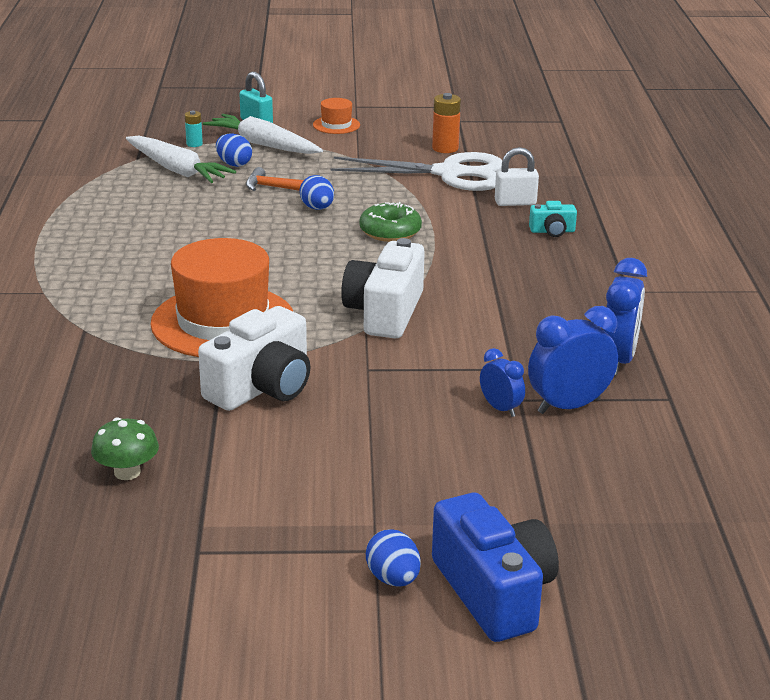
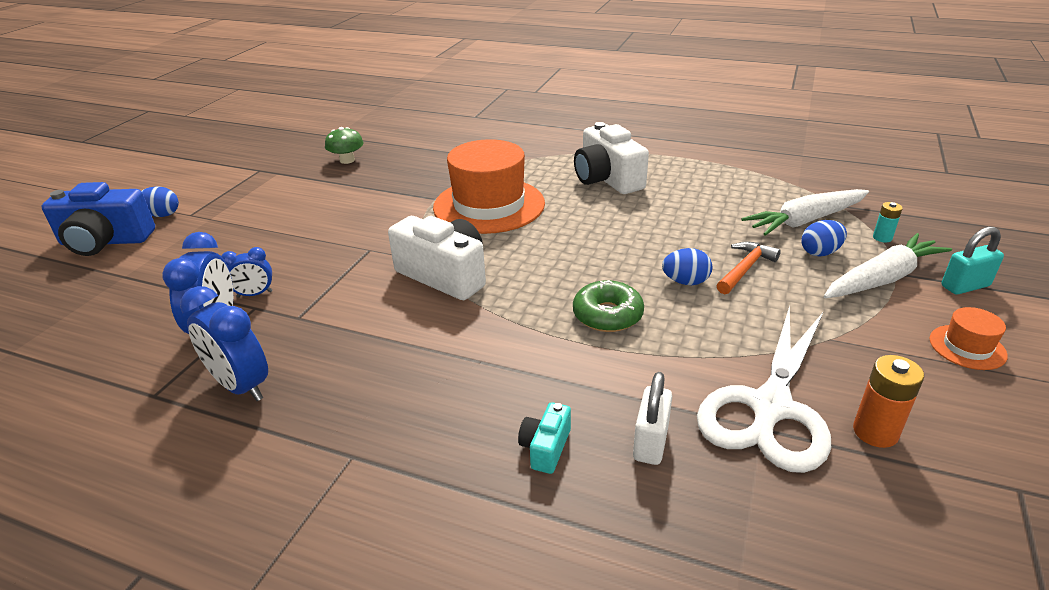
camera: 115 degrees right, 5 degrees up
white camera [198,306,310,411] -> white camera moved to [574,122,649,194]

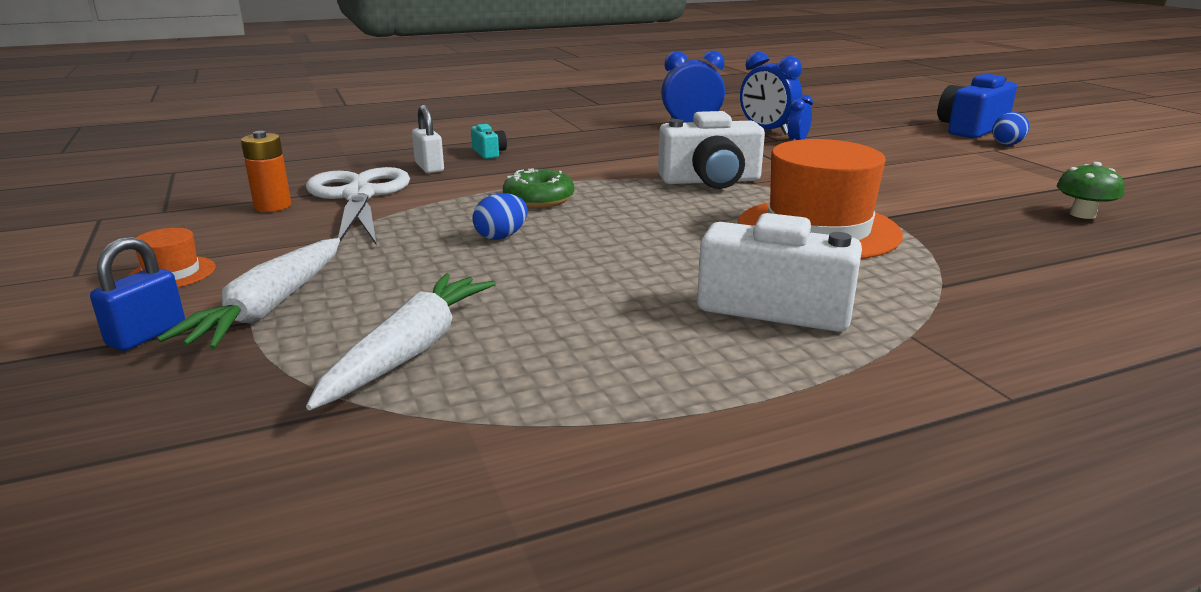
camera: 135 degrees right, 10 degrees down
orange hammer [717,242,781,294] -> none
blue egg [801,220,847,256] -> none
turquoise battery [873,202,903,242] -> none
turquoise padlock [941,227,1004,295] -> blue padlock [90,237,185,351]

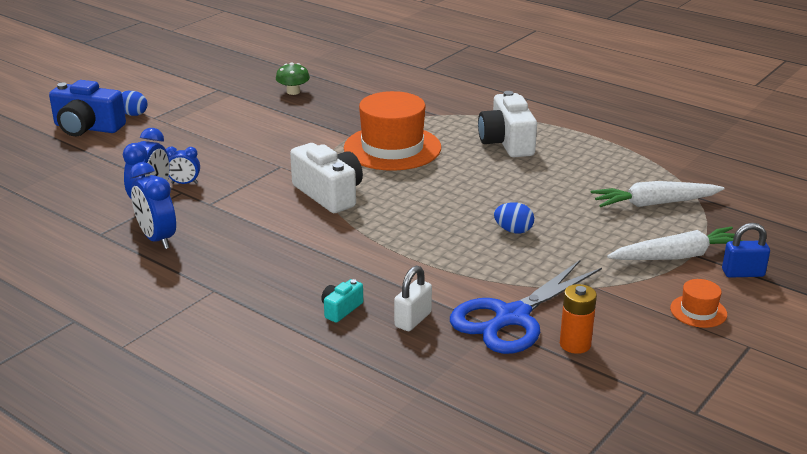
camera: 120 degrees left, 5 degrees up
white scissors [306,167,410,246] -> blue scissors [450,260,602,354]
green donut [503,168,574,208] -> none

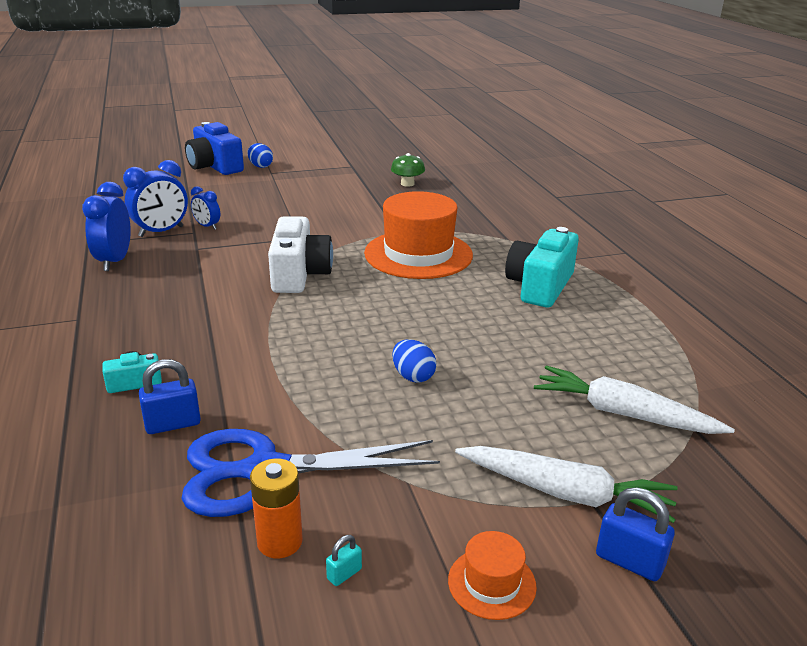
camera: 35 degrees right, 0 degrees up
white padlock [394,266,432,331] -> blue padlock [139,359,201,434]
white camera [478,91,537,157] -> turquoise camera [505,227,579,308]
none -> turquoise padlock [326,535,362,586]

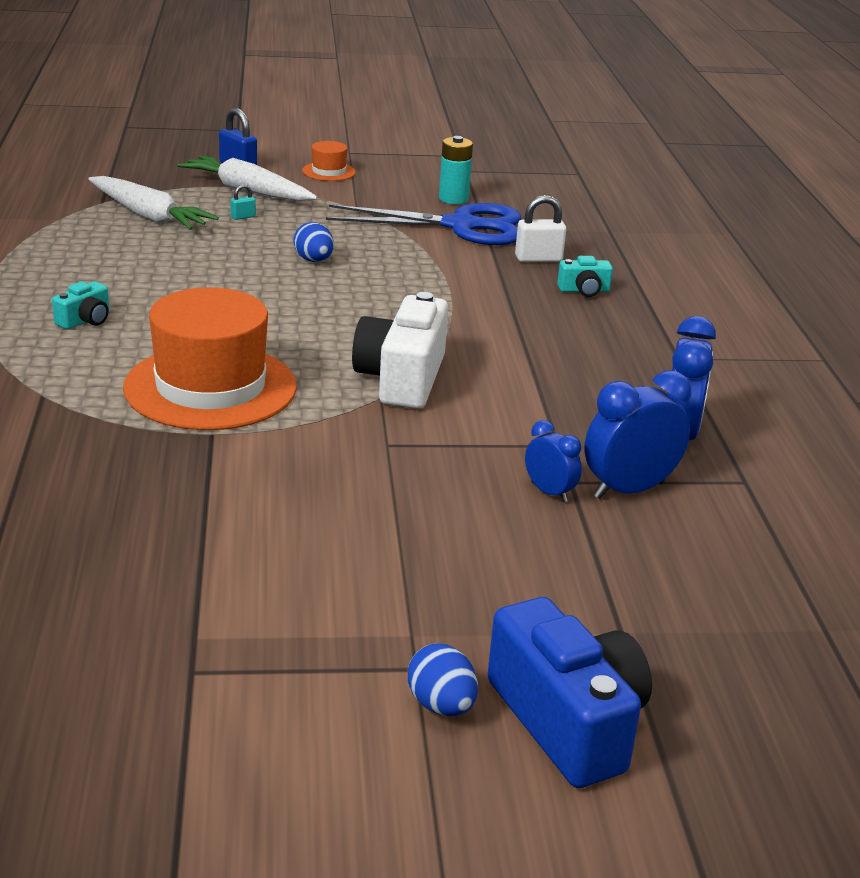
camera: 170 degrees left, 0 degrees up
blue padlock [139,359,201,434] -> white padlock [515,195,567,262]
orange battery [250,458,303,559] -> turquoise battery [439,136,473,204]
turquoise padlock [326,535,362,586] -> turquoise padlock moved to [231,184,256,220]
green mushroom [391,153,425,187] -> none
turquoise camera [505,227,579,308] -> turquoise camera [52,281,109,329], size x0.48

